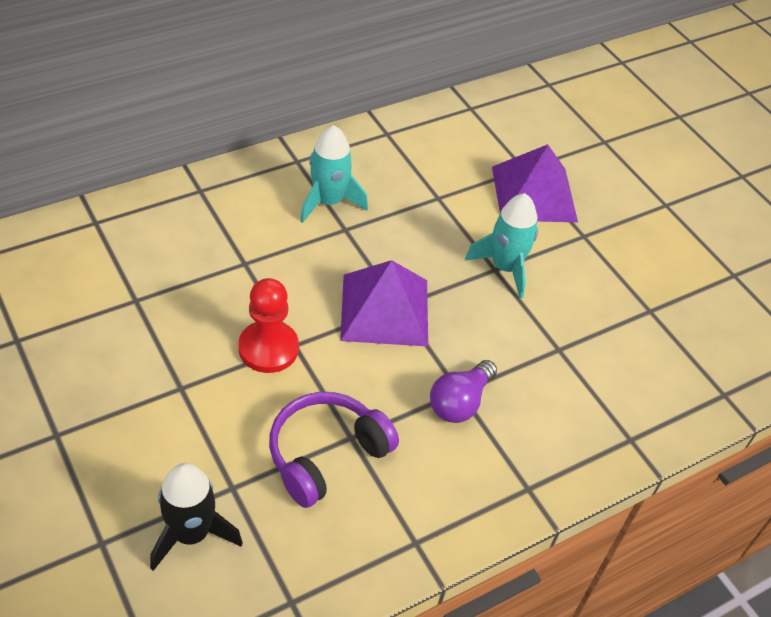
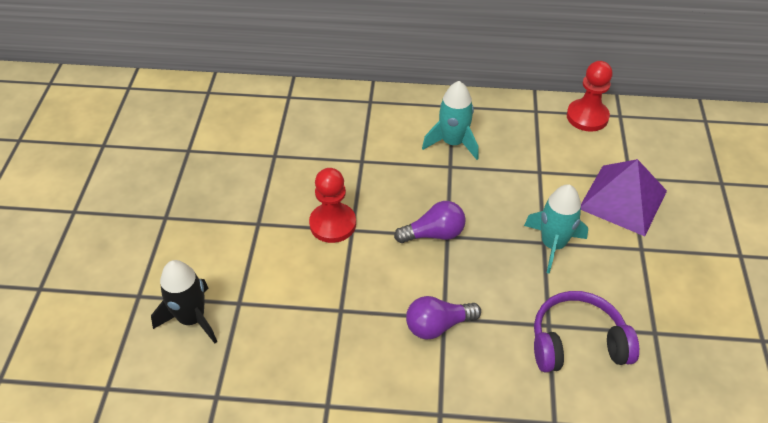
camera: 40 degrees right, 0 degrees up
purple headphones [269,392,399,508] -> purple headphones moved to [534,291,639,372]
purple pyramid [340,260,428,347] -> purple light bulb [394,201,466,243]
none -> red pawn [567,61,613,132]

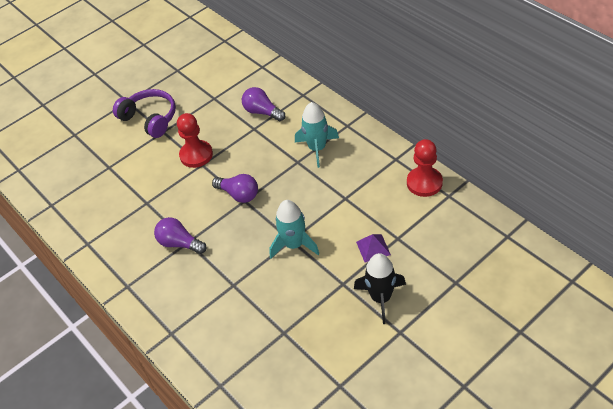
camera: 50 degrees right, 0 degrees up
black rocket [151,260,217,343] -> black rocket moved to [354,253,406,324]
purple headphones [534,291,639,372] -> purple headphones moved to [113,89,176,138]
purple pyramid [581,159,667,236] -> purple pyramid [356,234,391,263], size x0.48
none -> purple light bulb [242,87,285,121]

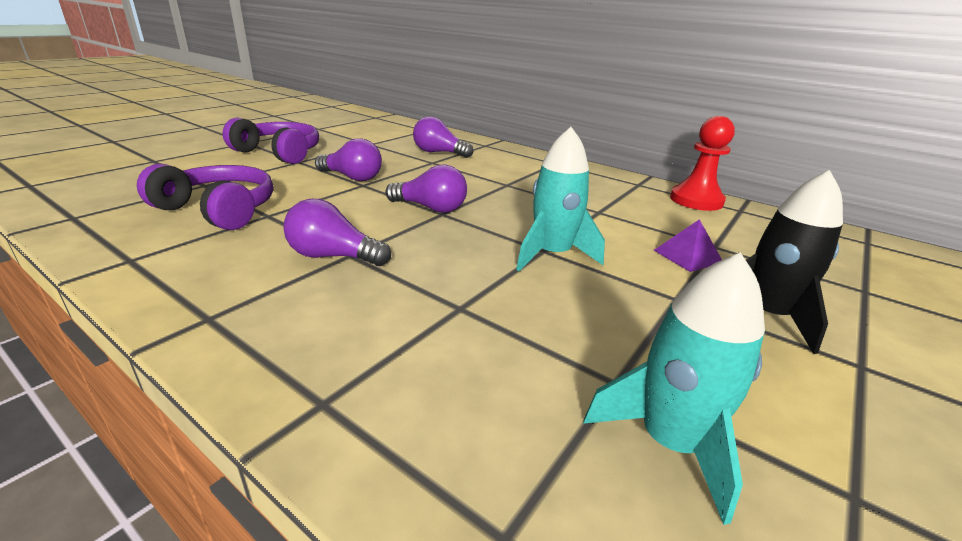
camera: 20 degrees left, 20 degrees down
red pawn [177,113,213,168] -> purple light bulb [315,138,382,181]
turquoise rocket [295,102,339,168] -> turquoise rocket moved to [583,252,765,525]
none -> purple headphones [137,163,273,230]

